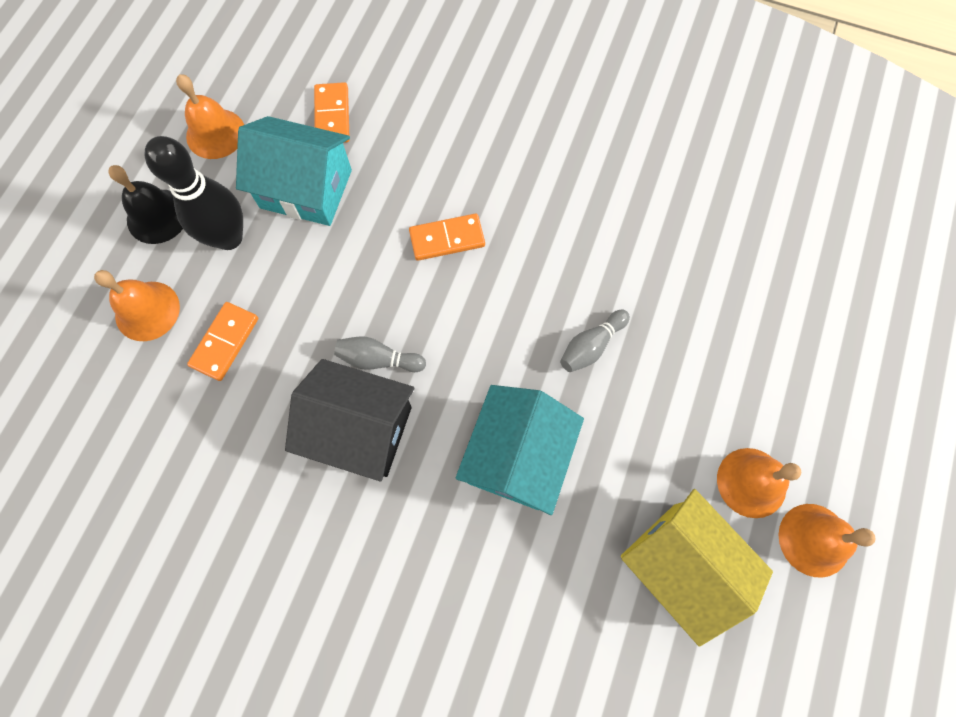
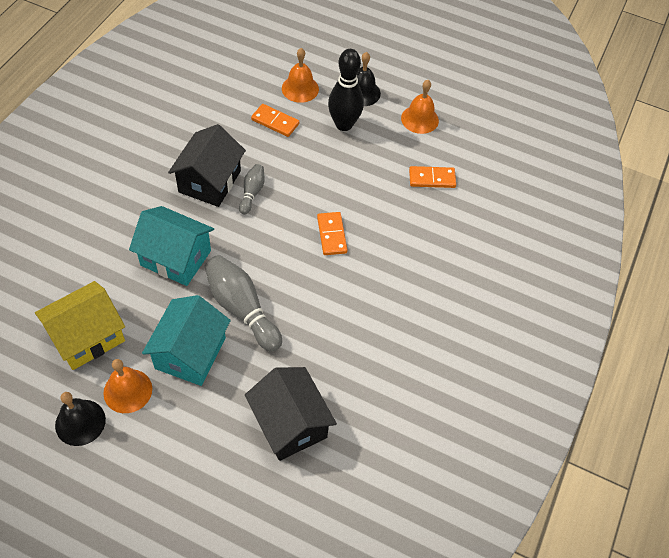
camera: 90 degrees right, 15 degrees down
turquoise house [236,116,352,226] -> turquoise house moved to [142,295,231,386]
grey bowling pin [560,310,630,372] -> grey bowling pin [205,255,282,352], size x1.84
orange bell [779,504,876,578] -> black bell [55,392,106,446]
none -> black house [245,367,337,461]

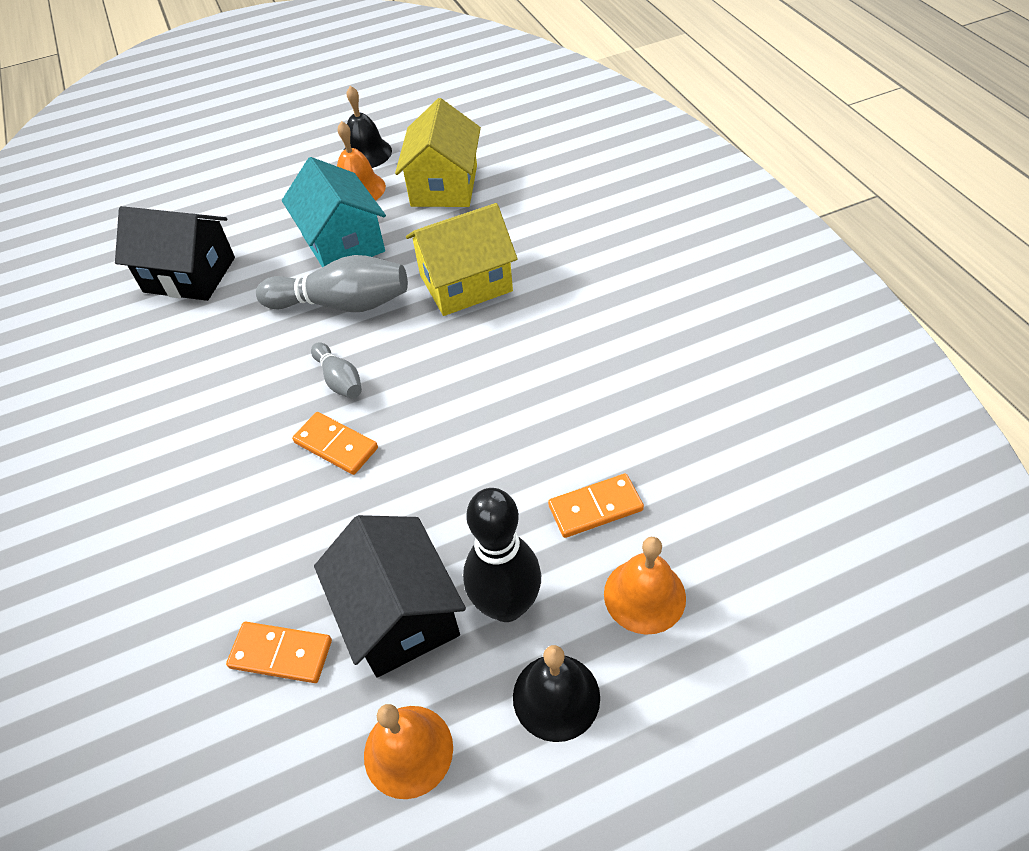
camera: 140 degrees right, 5 degrees down
turquoise house [129,206,214,286] -> yellow house [406,203,518,316]
black house [168,124,246,207] -> black house moved to [314,515,466,678]
grey bowling pin [239,164,265,215] -> grey bowling pin moved to [311,342,362,399]
orange domino [409,166,456,188] -> orange domino turned 60 degrees clockwise [226,622,332,683]

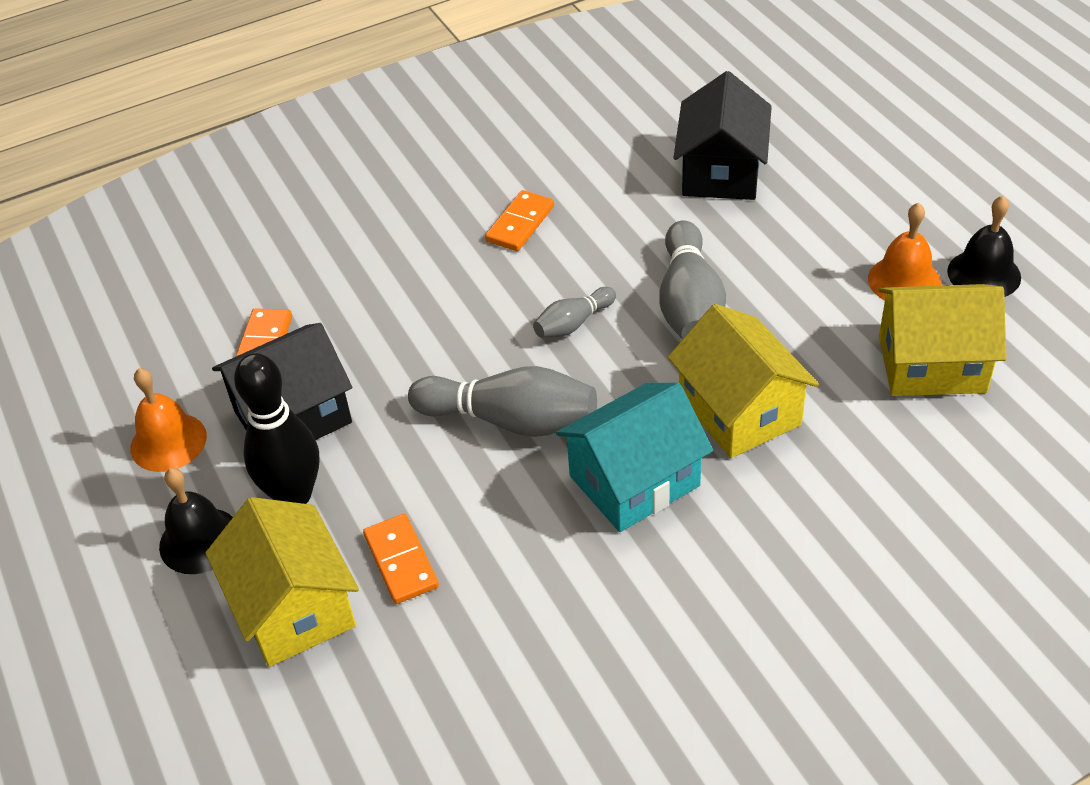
camera: 85 degrees right, 5 degrees down
turquoise house [282,157,386,267] -> turquoise house moved to [556,383,714,532]
orange domino [292,412,378,475] -> orange domino moved to [485,190,554,251]
orange bell [604,537,686,635] -> yellow house [206,497,359,667]
none -> grey bowling pin [408,366,597,437]

